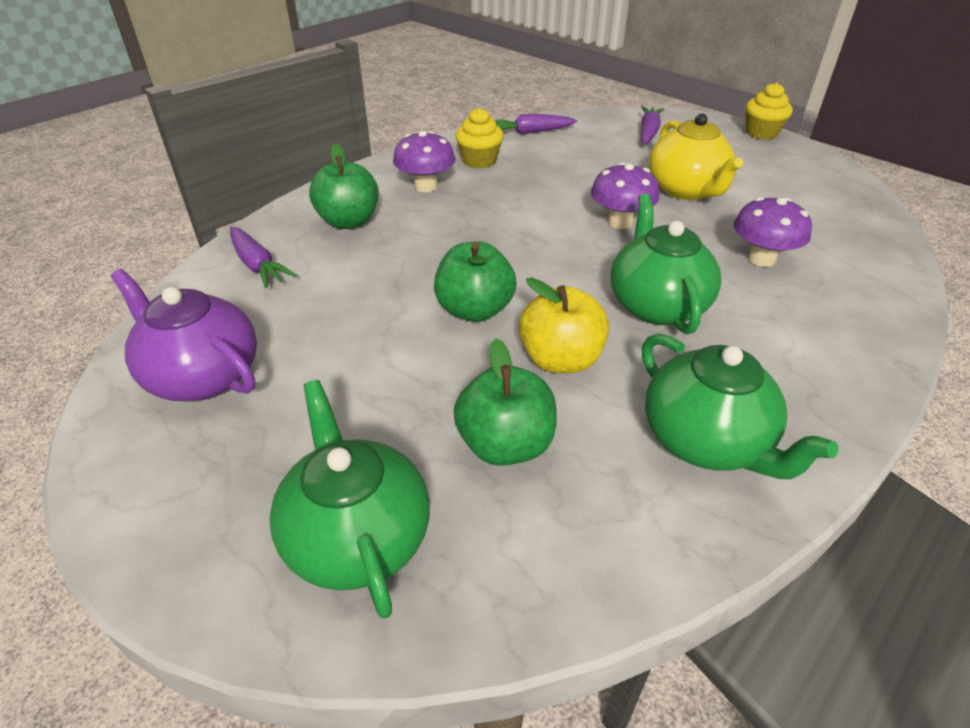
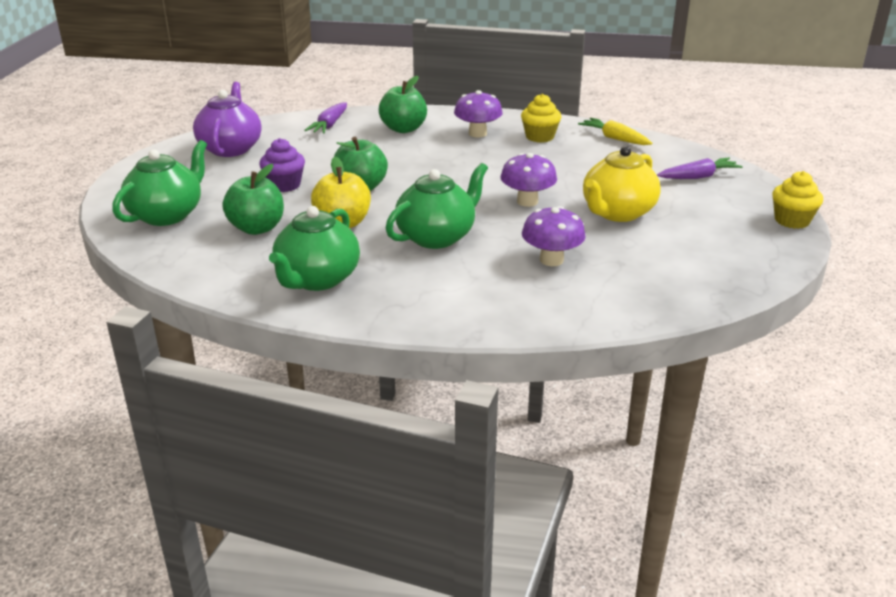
camera: 55 degrees right, 10 degrees down
purple carrot [495,114,577,135] -> yellow carrot [578,118,653,145]
none -> purple cupcake [259,138,305,192]

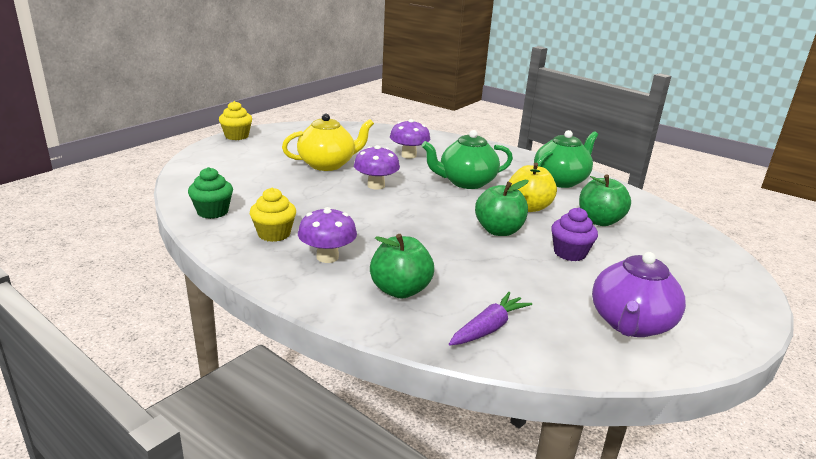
camera: 155 degrees left, 5 degrees down
green teapot [112,140,207,226] -> none
yellow carrot [578,118,653,145] -> green cupcake [188,167,233,219]
purple carrot [657,158,743,179] -> none

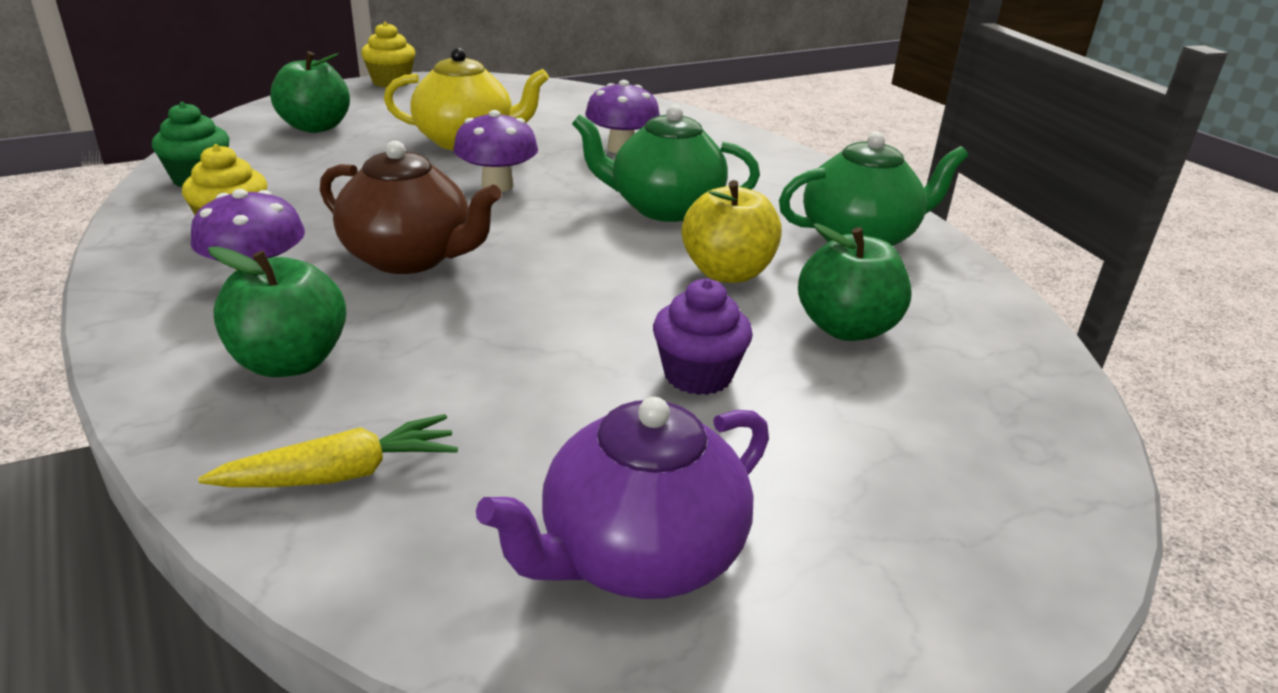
camera: 25 degrees right, 5 degrees up
purple carrot [449,292,532,345] -> yellow carrot [198,414,458,487]
green apple [475,180,529,236] -> green apple moved to [270,51,350,133]
none -> brown teapot [320,141,502,274]

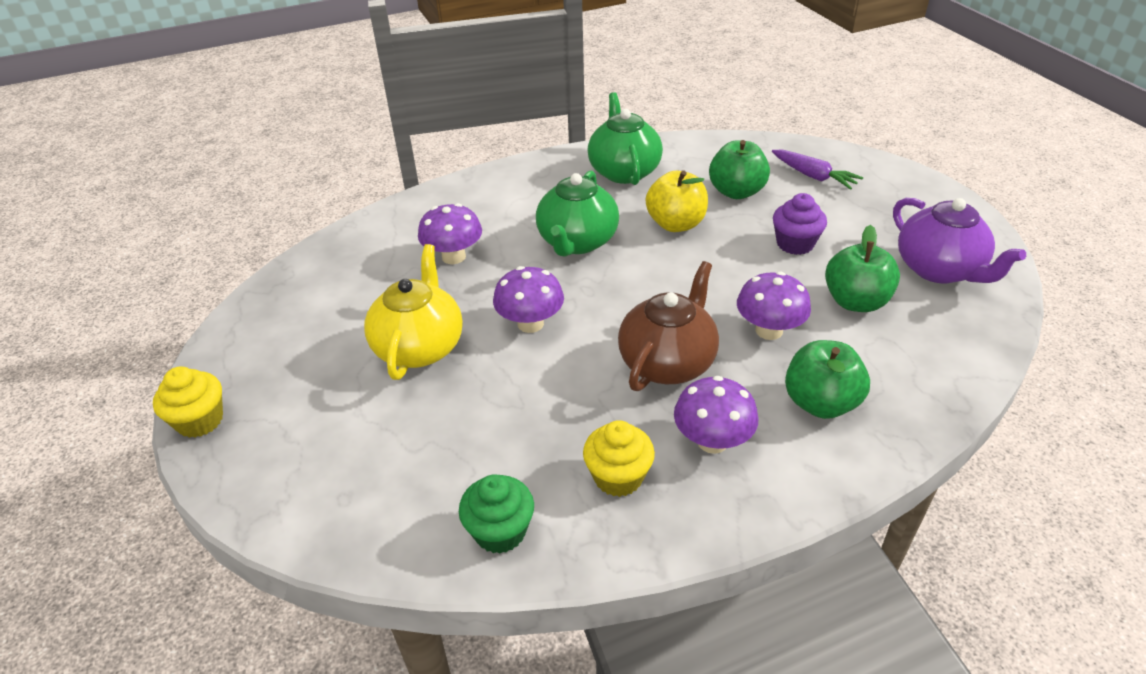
camera: 80 degrees left, 10 degrees up
yellow carrot [198,414,458,487] -> none
green apple [270,51,350,133] -> green apple moved to [825,225,900,312]
none -> purple mushroom [737,272,811,340]
none -> purple carrot [772,150,864,190]

